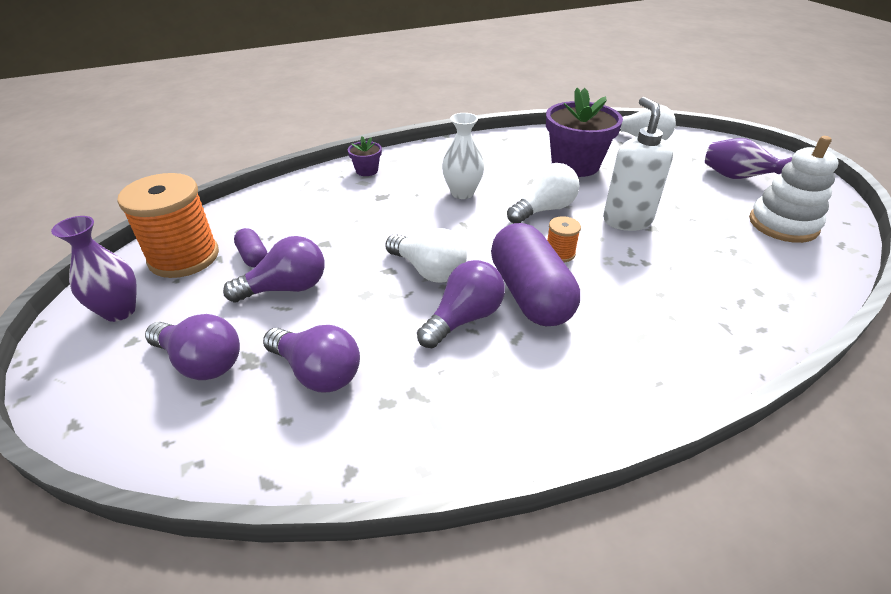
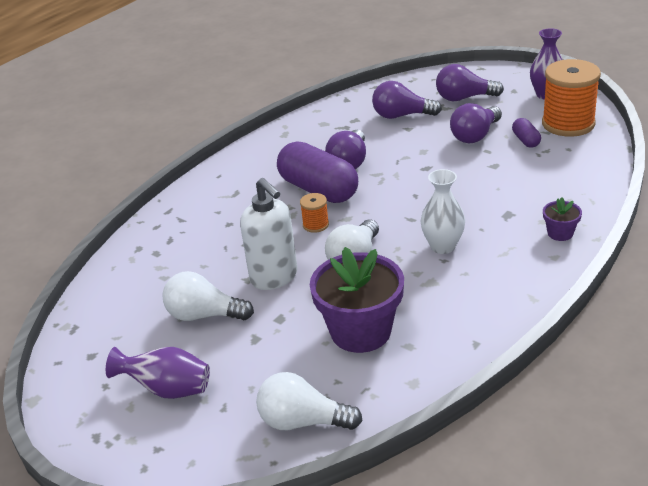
camera: 155 degrees right, 5 degrees down
purple capsule [234,228,268,267] -> purple capsule turned 45 degrees clockwise [512,118,541,148]
white light bulb [385,228,467,283] -> white light bulb moved to [162,271,254,321]
white stacking toy [749,136,839,243] -> none

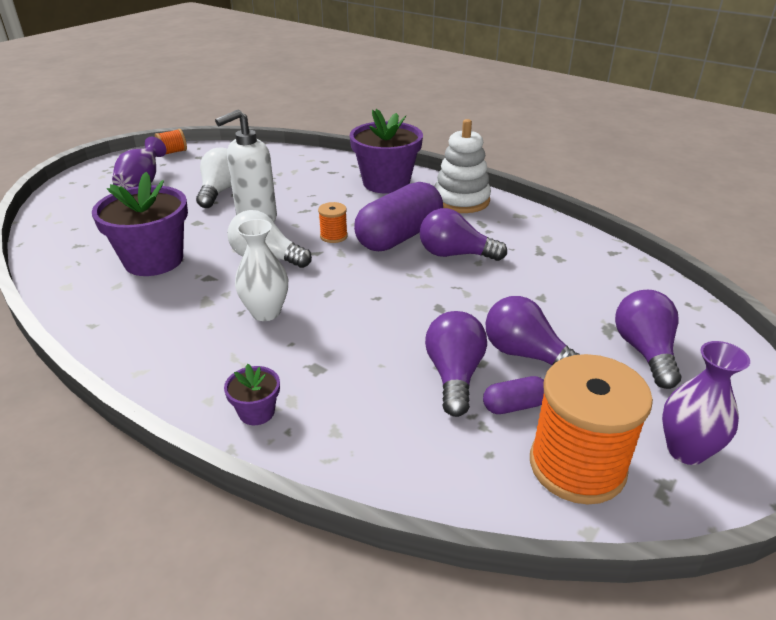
camera: 85 degrees right, 0 degrees up
white light bulb [256,372,363,430] -> none
purple light bulb [372,81,442,119] -> purple light bulb moved to [425,311,487,417]
none -> orange spool [155,129,187,154]
none -> purple flower pot [350,109,423,194]
none -> white stacking toy [434,119,491,213]

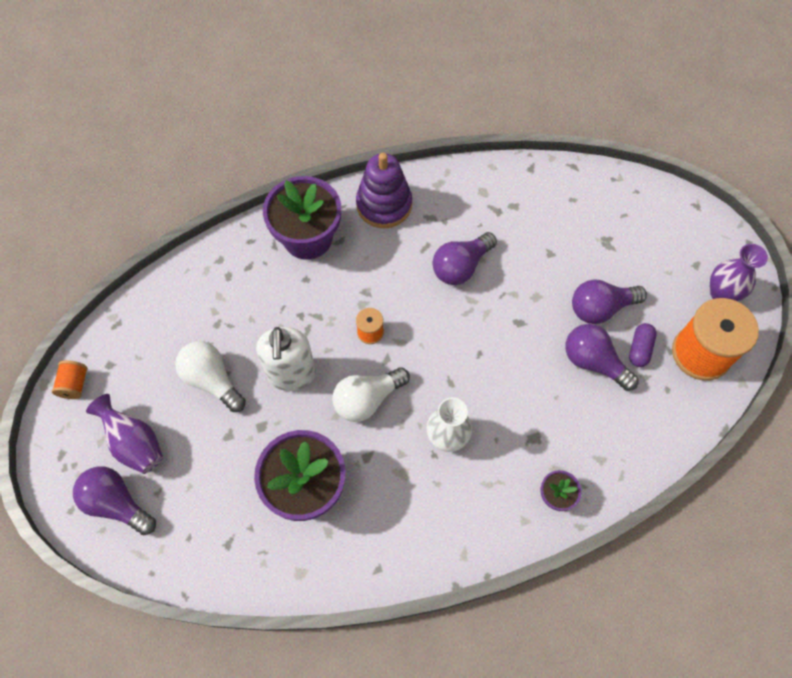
camera: 55 degrees left, 30 degrees up
purple capsule [354,182,443,251] -> none
white stacking toy [434,119,491,213] -> purple stacking toy [356,153,412,228]
purple light bulb [615,290,681,389] -> purple light bulb moved to [73,467,156,535]

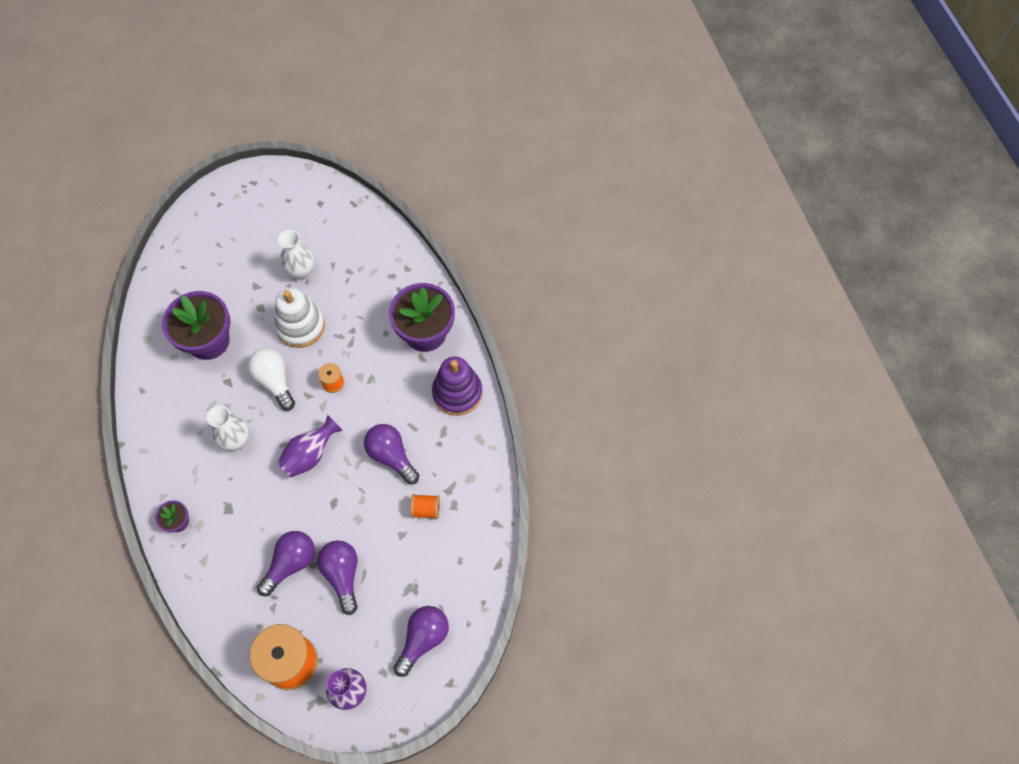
camera: 90 degrees right, 0 degrees up
orange spool [52,360,88,399] -> orange spool moved to [410,494,440,519]
purple light bulb [73,467,156,535] -> purple light bulb moved to [393,606,449,677]
purple vase [86,394,163,474] -> purple vase moved to [277,415,343,478]
white light bulb [175,341,246,412] -> white vase [278,230,314,280]
white soap dispenser [256,327,316,391] -> white stacking toy [274,288,325,348]
purple capsule [629,323,657,367] -> none

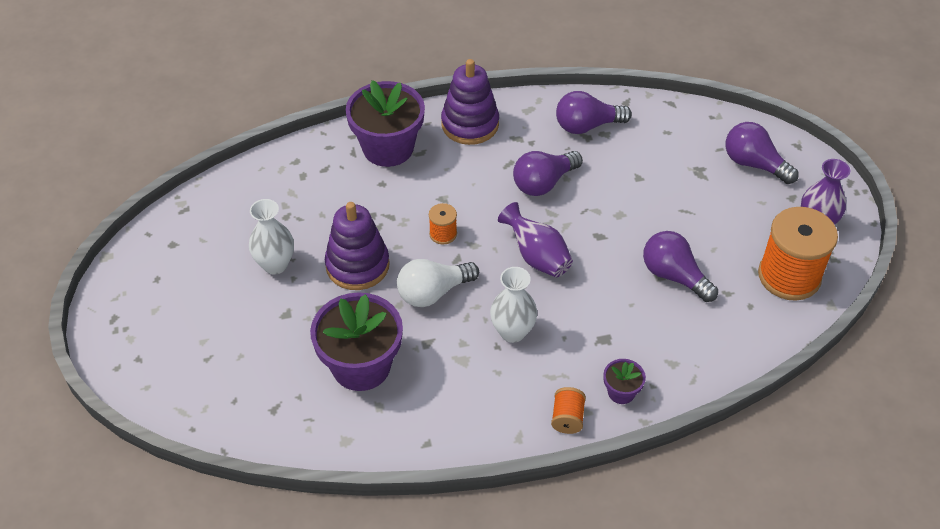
camera: 85 degrees left, 15 degrees down
white stacking toy [274,288,325,348] -> purple stacking toy [325,202,390,290]
purple light bulb [317,540,358,615] -> purple light bulb moved to [556,91,632,134]
orange spool [410,494,440,519] -> orange spool moved to [551,387,586,434]

